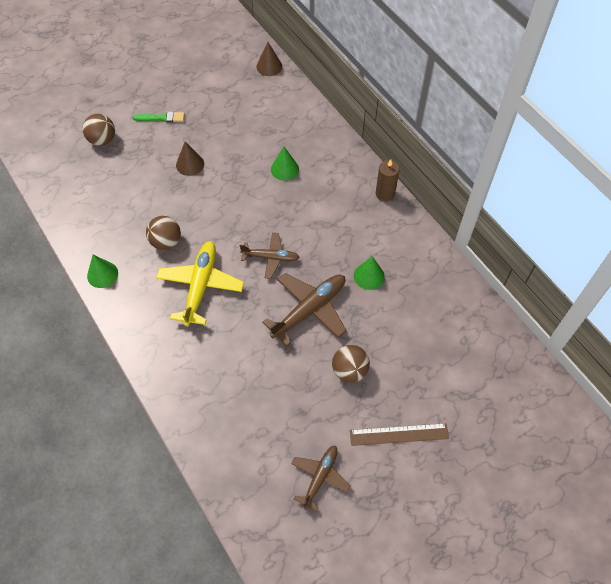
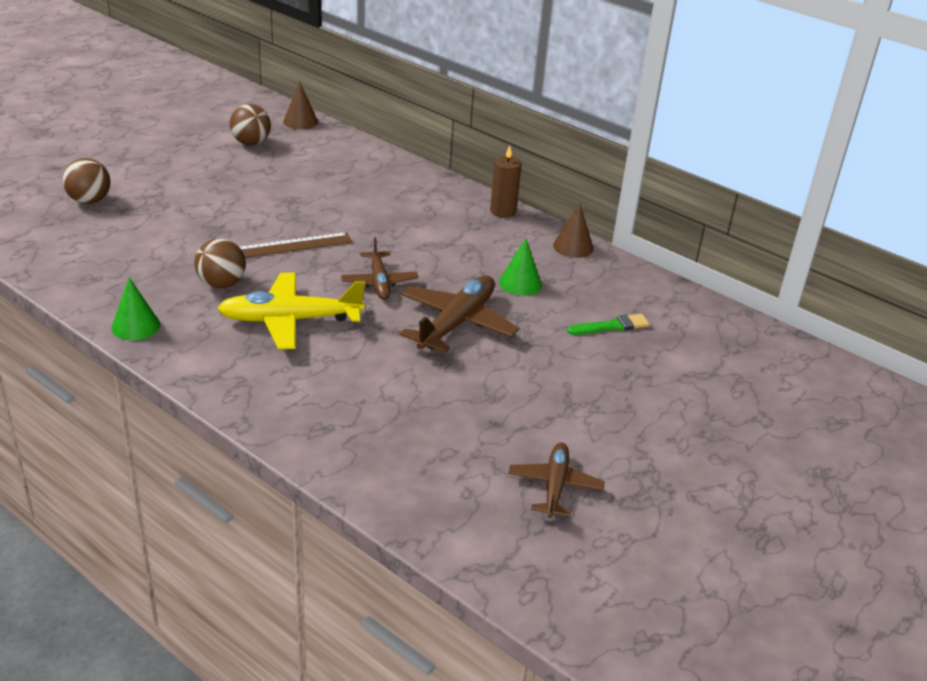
camera: 20 degrees left, 25 degrees down
green brush [133,111,184,123] -> green brush moved to [567,314,650,335]
yellow plane [156,241,244,326] -> yellow plane turned 90 degrees counterclockwise [217,273,365,349]
brown cone [176,142,204,176] -> brown cone moved to [553,203,593,258]
brown plane [239,232,300,279] -> brown plane turned 90 degrees clockwise [341,237,418,300]
green cone [271,147,299,181] -> none
brown ball [332,345,370,383] -> brown ball moved to [230,104,271,145]
brown ruler [350,423,449,446] -> brown ruler moved to [240,232,352,258]

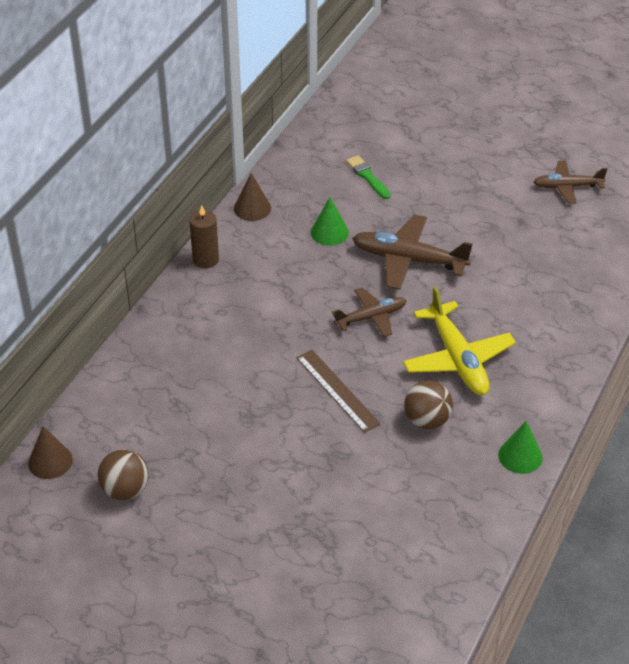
camera: 100 degrees left, 10 degrees up
brown ball [63,158,111,204] -> none

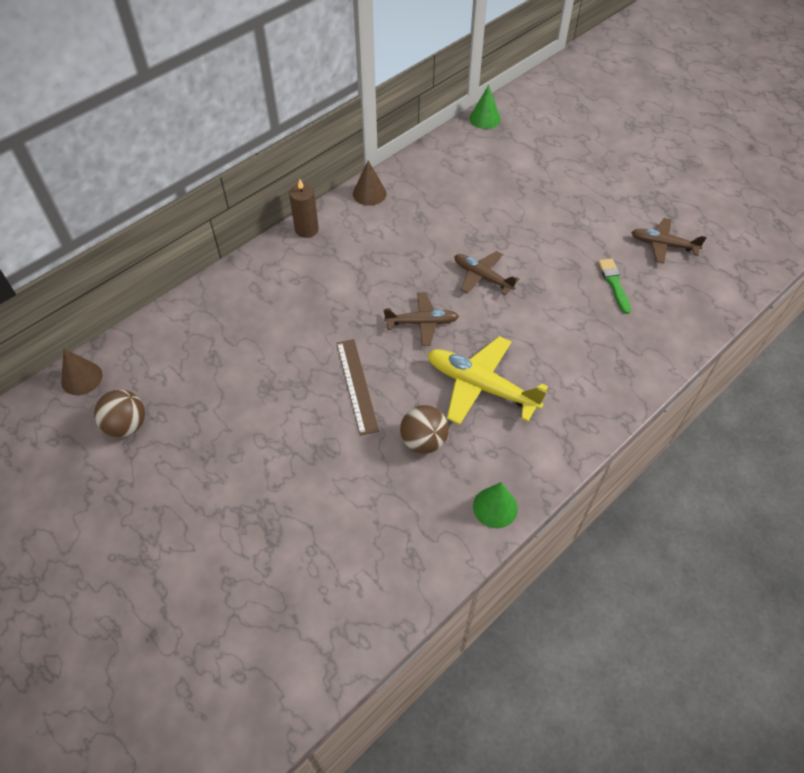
camera: 20 degrees right, 10 degrees up
green cone [311,197,349,246] -> green cone moved to [469,85,501,129]
green brush [346,155,391,199] -> green brush moved to [598,258,631,314]
brown plane [352,215,473,290] -> brown plane [454,251,519,295], size x0.63
yellow plane [403,286,516,395] -> yellow plane turned 120 degrees clockwise [428,336,548,425]

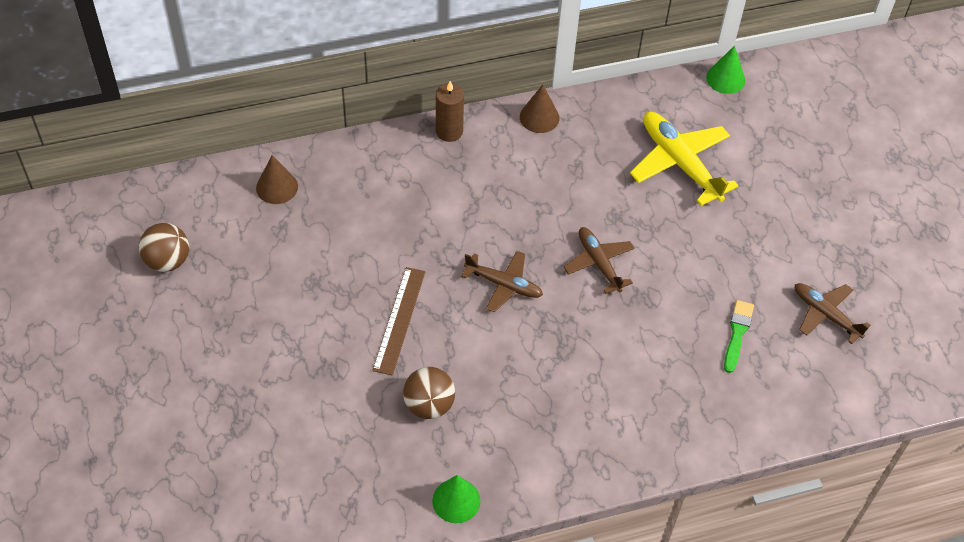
camera: 25 degrees right, 0 degrees up
brown cone [61,349,102,395] -> brown cone moved to [256,155,298,204]
yellow plane [428,336,548,425] -> yellow plane moved to [630,112,738,206]

